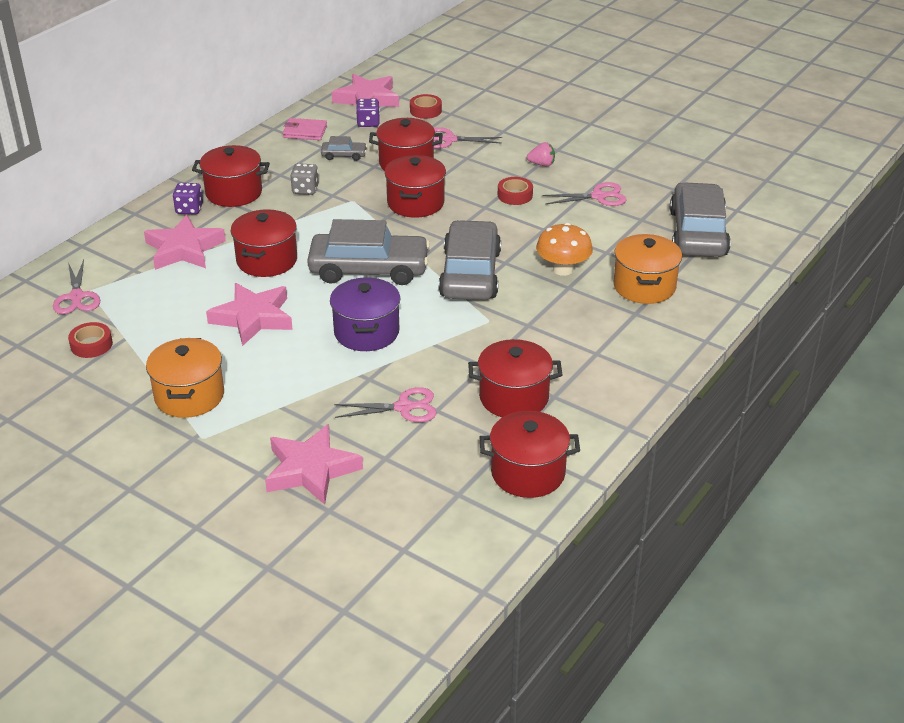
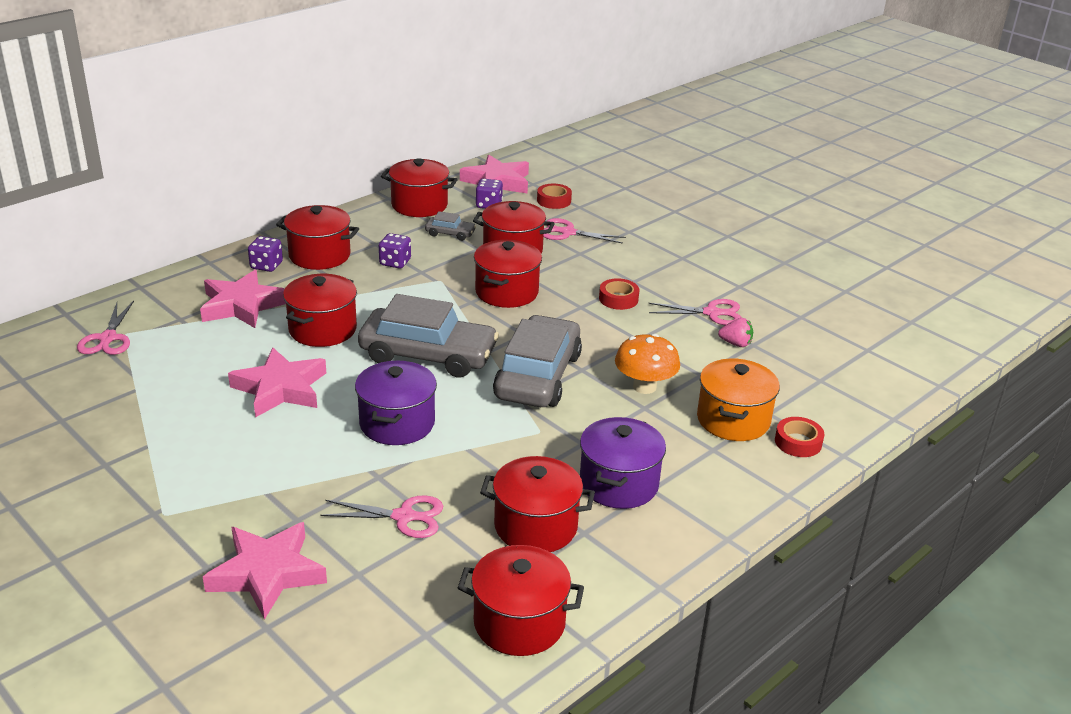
camera: 10 degrees right, 5 degrees down
red tape [68,322,113,358] -> red tape moved to [775,417,825,457]
orange pot [146,338,224,418] -> none
pink wallet [283,118,327,140] -> red pot [381,158,458,217]
grey dice [290,163,319,195] -> purple dice [379,233,411,269]
pink strawberry [527,142,555,166] -> pink strawberry moved to [718,318,753,347]
grey car [670,182,731,257] -> none
none -> purple pot [580,417,666,509]

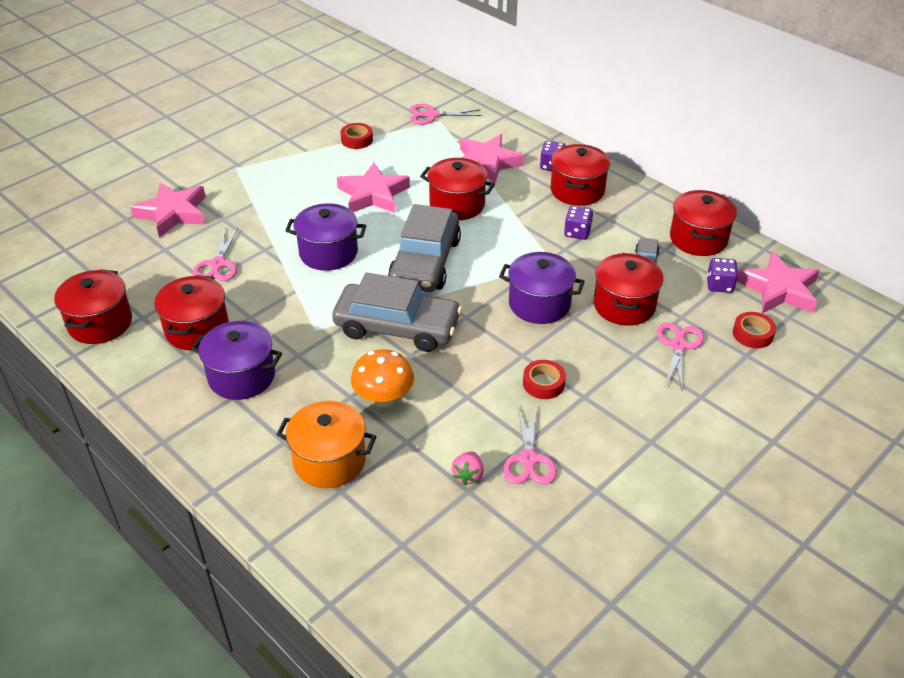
camera: 90 degrees right, 10 degrees up
red pot [474,240,542,308] -> purple pot [499,252,585,324]
red tape [775,417,825,457] -> red tape moved to [341,123,373,149]

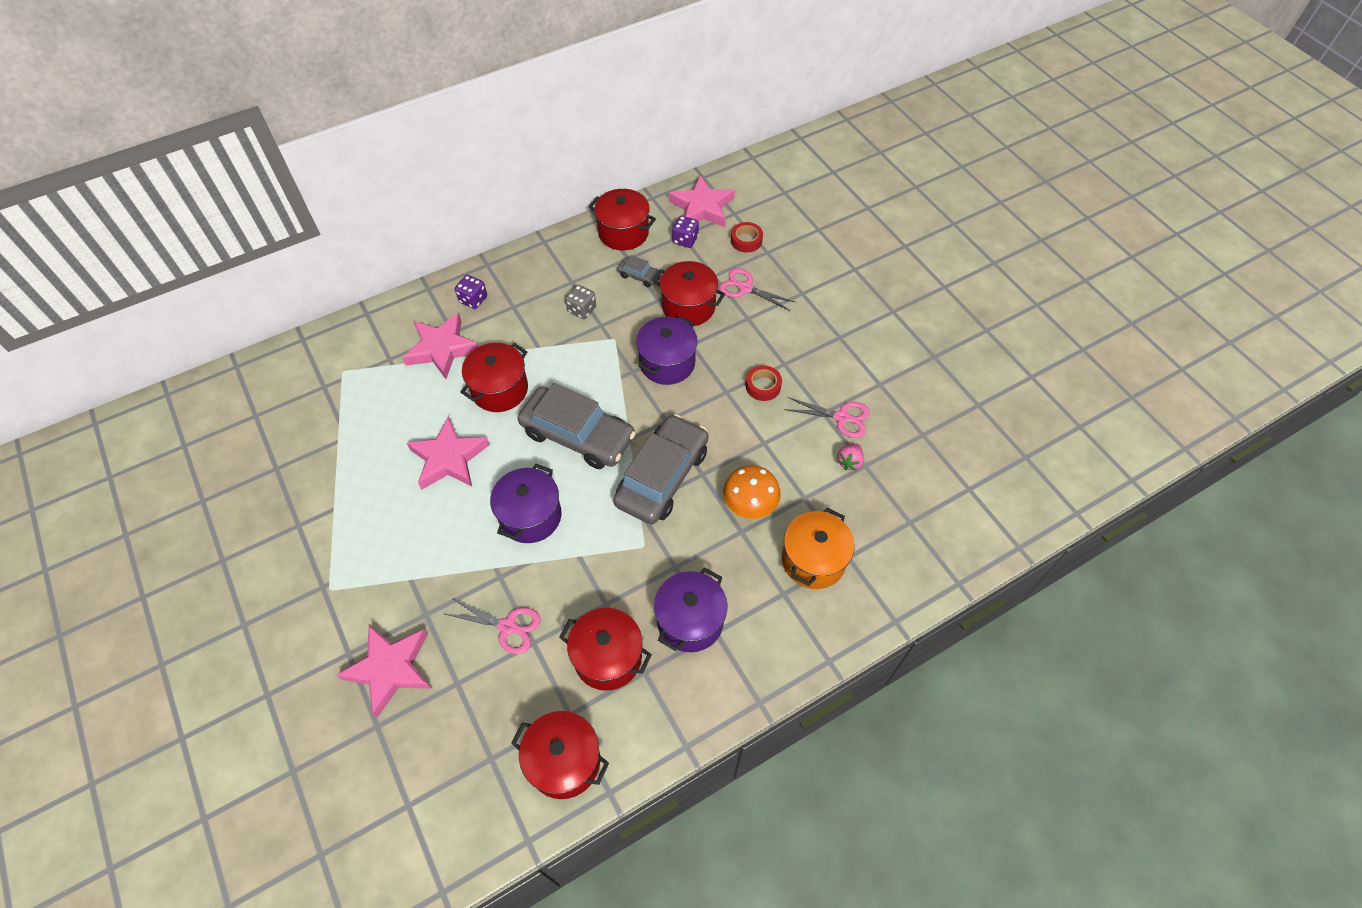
camera: 75 degrees left, 15 degrees up
red tape [341,123,373,149] -> none
pink scissors [410,104,481,125] -> none
pink strawberry [452,452,484,485] -> pink strawberry turned 90 degrees clockwise [837,444,864,471]
red pot [550,144,610,206] -> none
purple dice [564,206,593,240] -> grey dice [565,285,596,319]

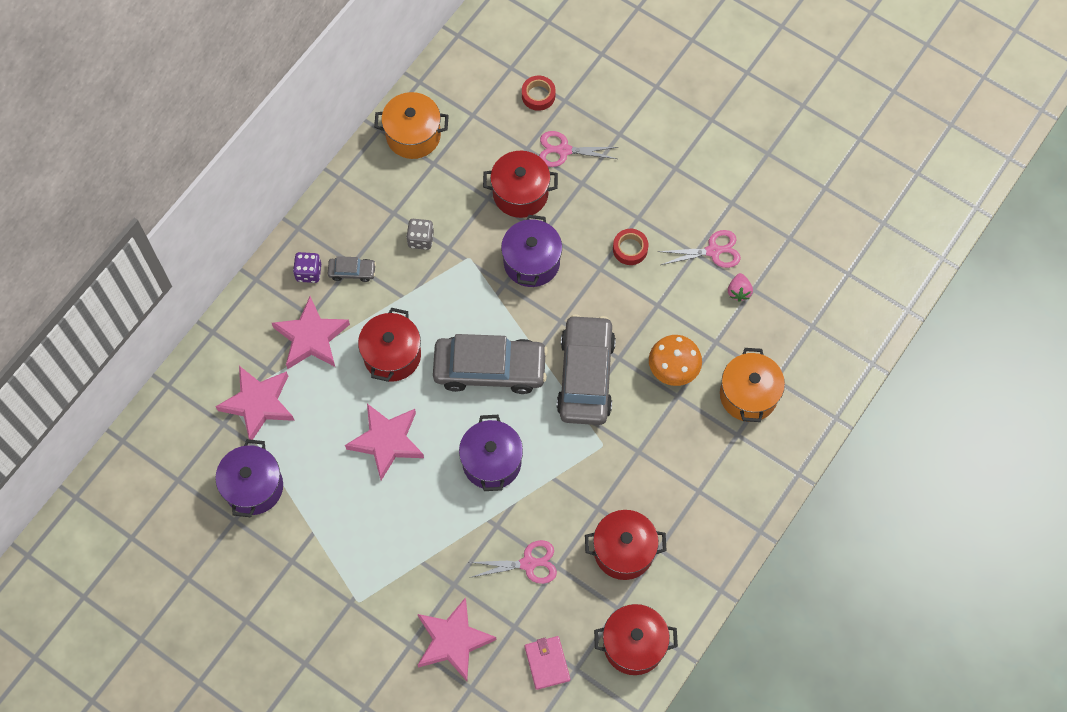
camera: 25 degrees left, 10 degrees up
red pot [589,189,656,250] -> orange pot [374,92,449,159]
grey car [617,255,662,287] -> grey car moved to [328,256,376,282]
purple pot [654,568,728,652] -> purple pot moved to [215,439,283,517]
pink star [669,175,735,227] -> pink star moved to [215,366,295,440]
purple dice [672,216,699,248] -> none
none -> pink wallet [525,636,570,690]

